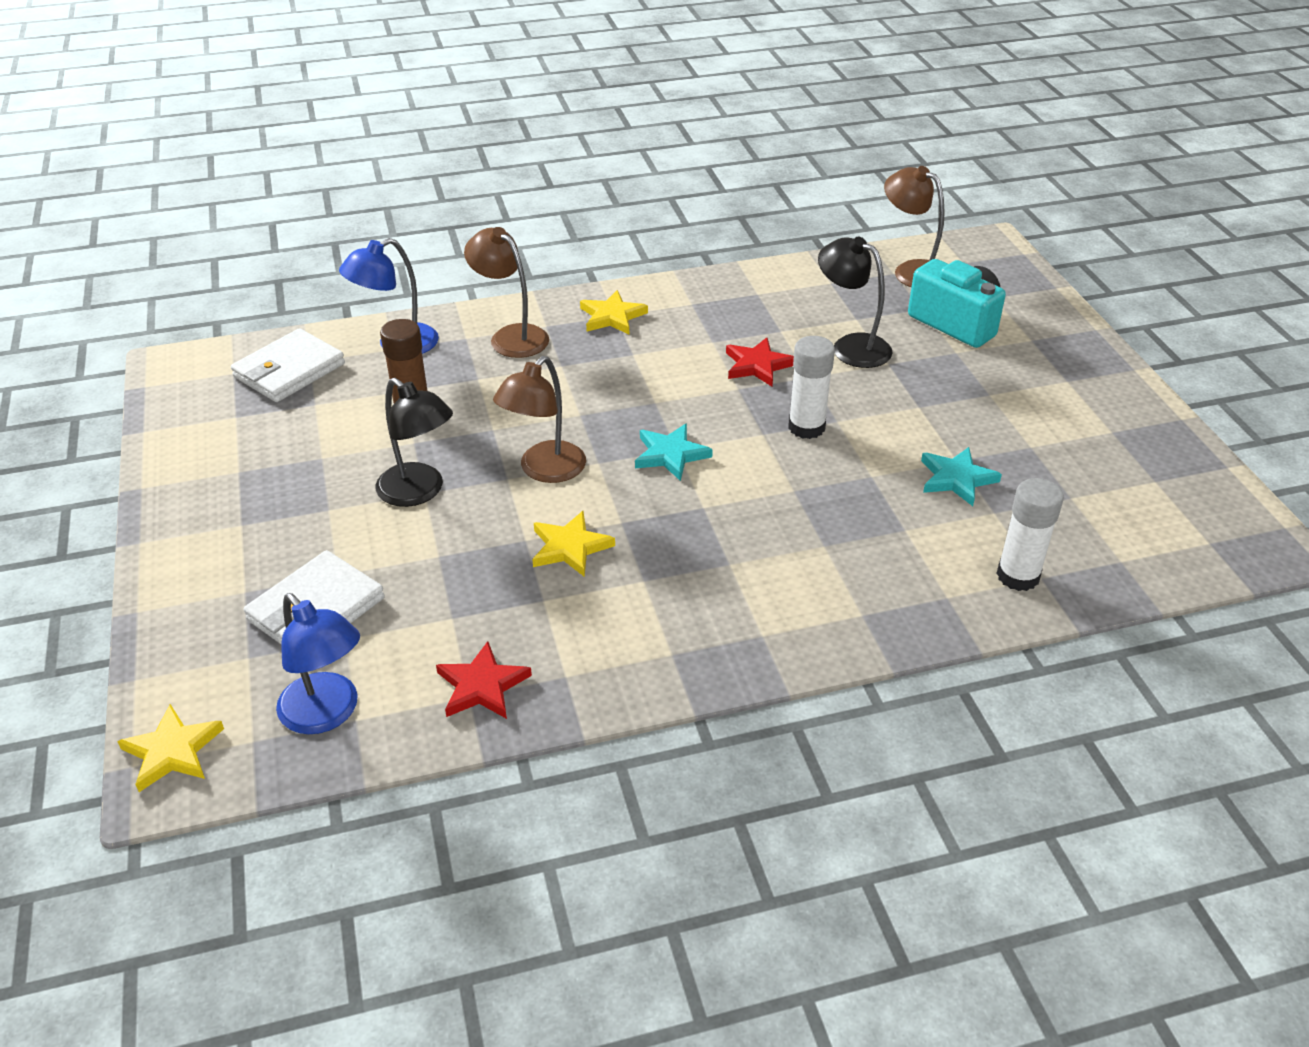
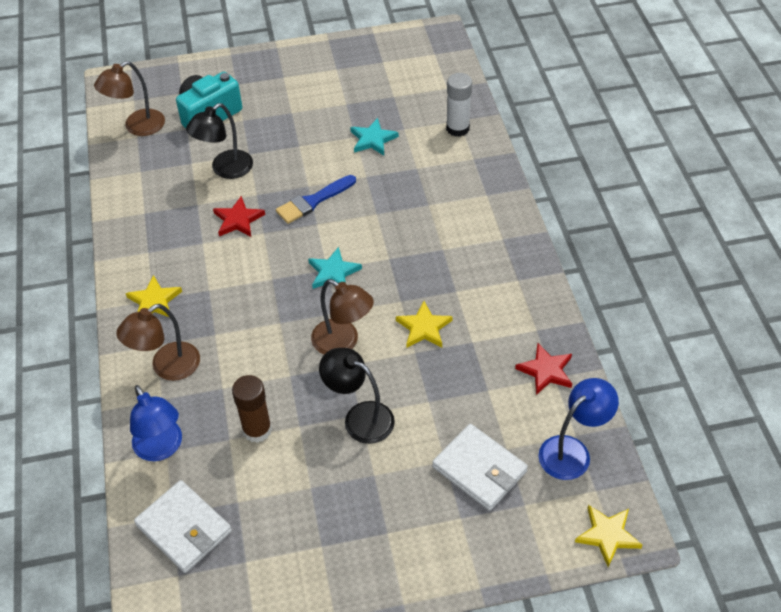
camera: 85 degrees left, 10 degrees up
black lamp [376,378,453,507] -> black lamp turned 105 degrees counterclockwise [319,348,395,444]
white glue stick [788,336,835,439] -> blue brush [276,175,356,224]

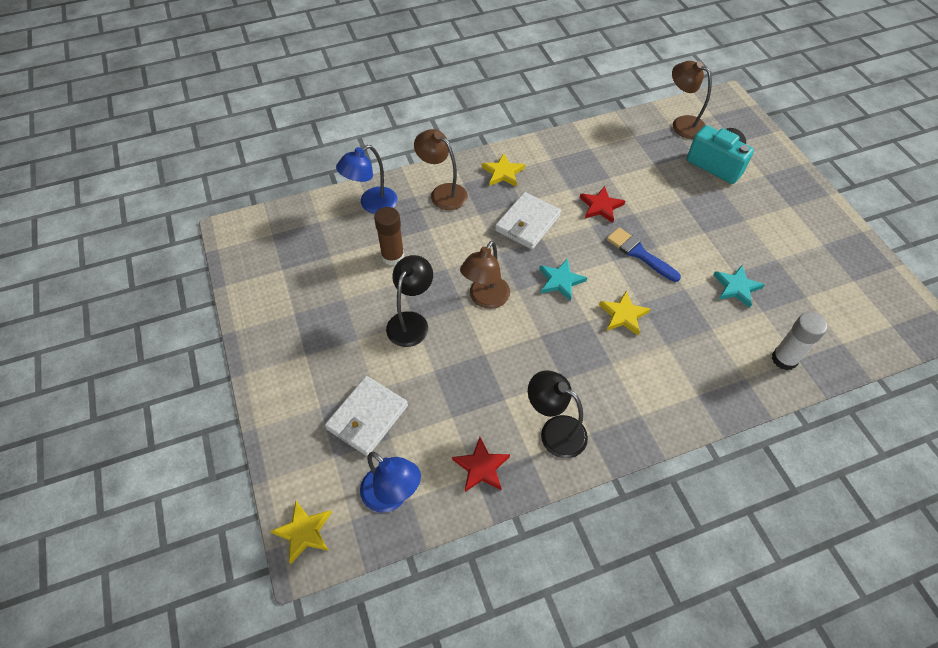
camera: 80 degrees right, 5 degrees up
white wallet [134,480,232,573] -> white wallet moved to [495,192,561,249]
black lamp [186,103,253,179] -> black lamp moved to [528,370,588,458]
yellow star [396,301,453,347] -> yellow star moved to [599,291,651,336]

